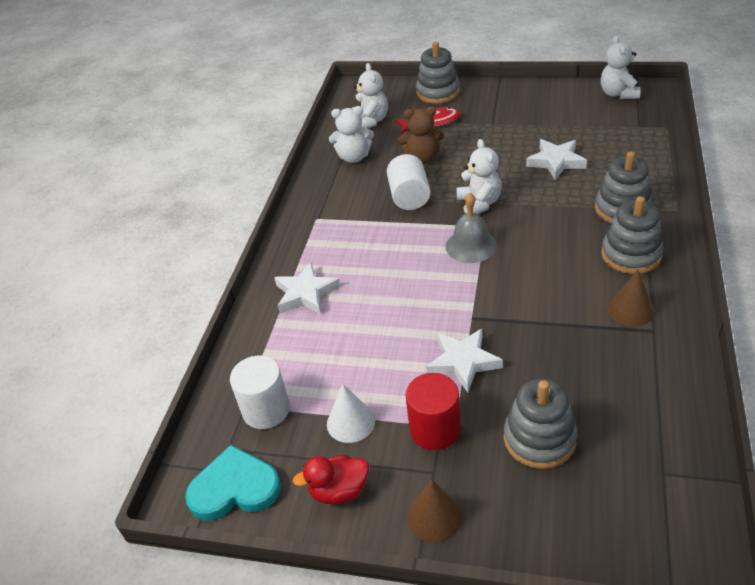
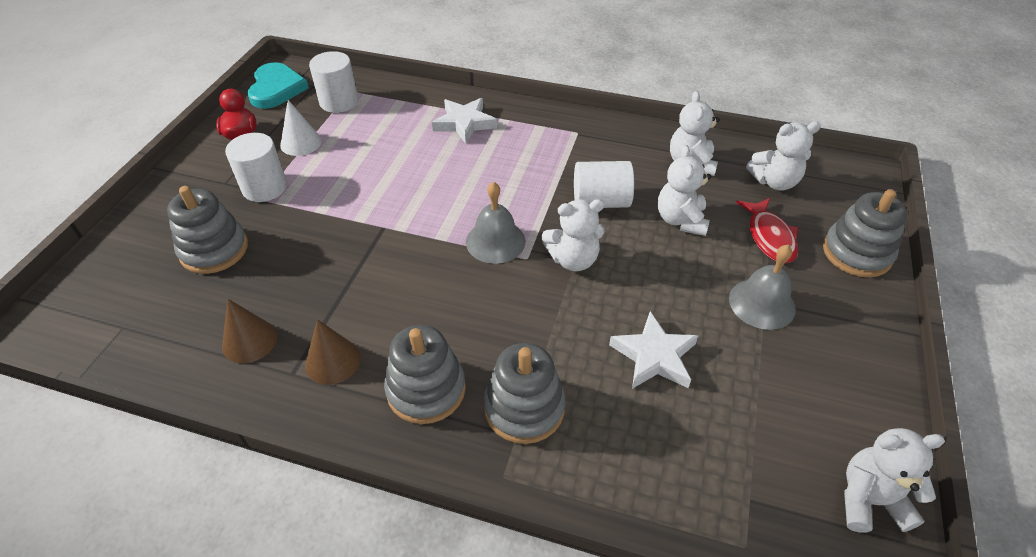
camera: 90 degrees right, 5 degrees up
brown teddy bear [398,106,444,164] -> white teddy bear [658,145,712,236]
red cylinder [405,373,461,450] -> white cylinder [225,133,287,202]
brown cone [408,479,463,542] -> brown cone moved to [222,299,277,363]
white star [426,329,503,393] -> none
none -> grey bell [729,245,796,330]

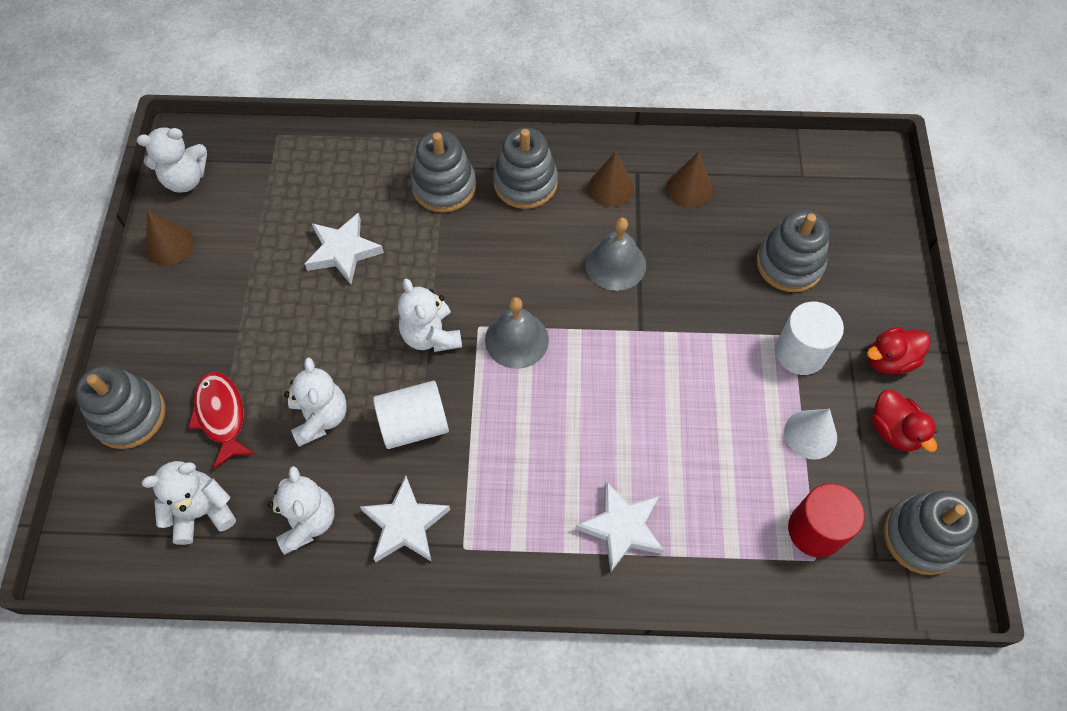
camera: 165 degrees right, 15 degrees up
turquoise heart [248,62,309,109] -> grey stacking toy [883,490,978,575]
white cylinder [309,51,358,113] -> red cylinder [788,483,864,558]
white teddy bear [541,199,605,271] -> white teddy bear turned 90 degrees counterclockwise [398,278,462,352]
grey bell [729,245,796,330] -> grey bell moved to [585,218,646,291]
none -> brown cone [146,210,194,265]
none -> white star [360,476,450,562]
none -> red duck [867,327,931,374]

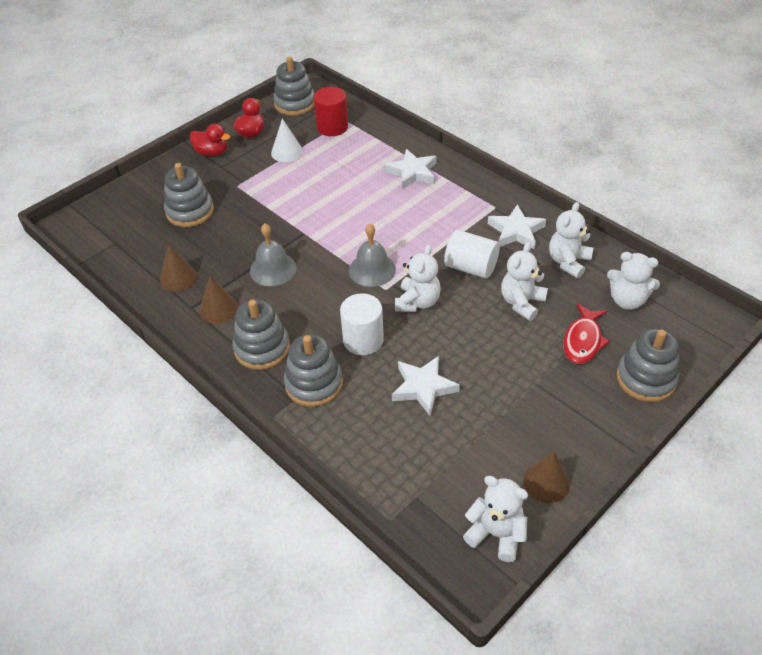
camera: 135 degrees left, 15 degrees down
white cylinder [775,302,844,375] -> white cylinder moved to [340,293,384,355]

